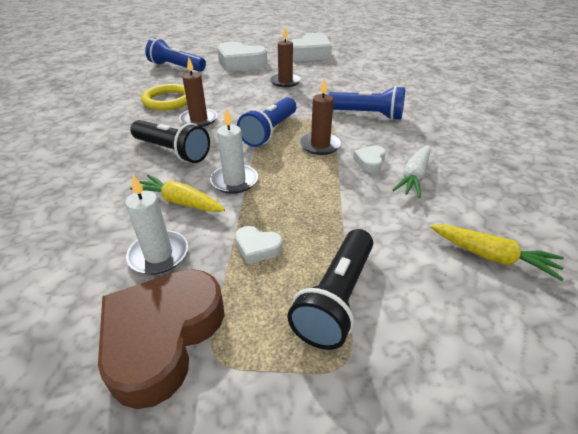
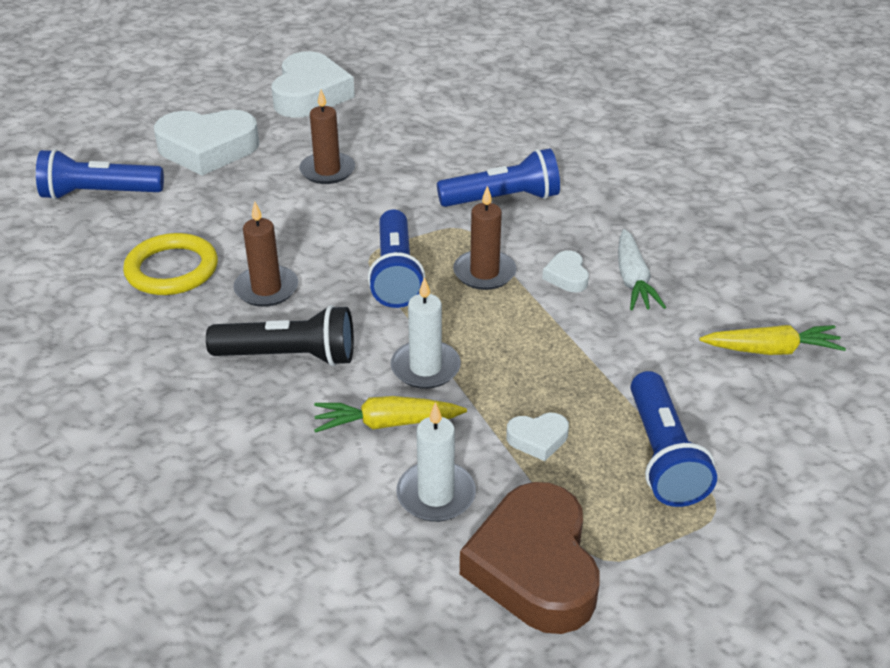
camera: 30 degrees left, 0 degrees up
black flashlight [287,229,373,350] -> blue flashlight [631,371,717,507]

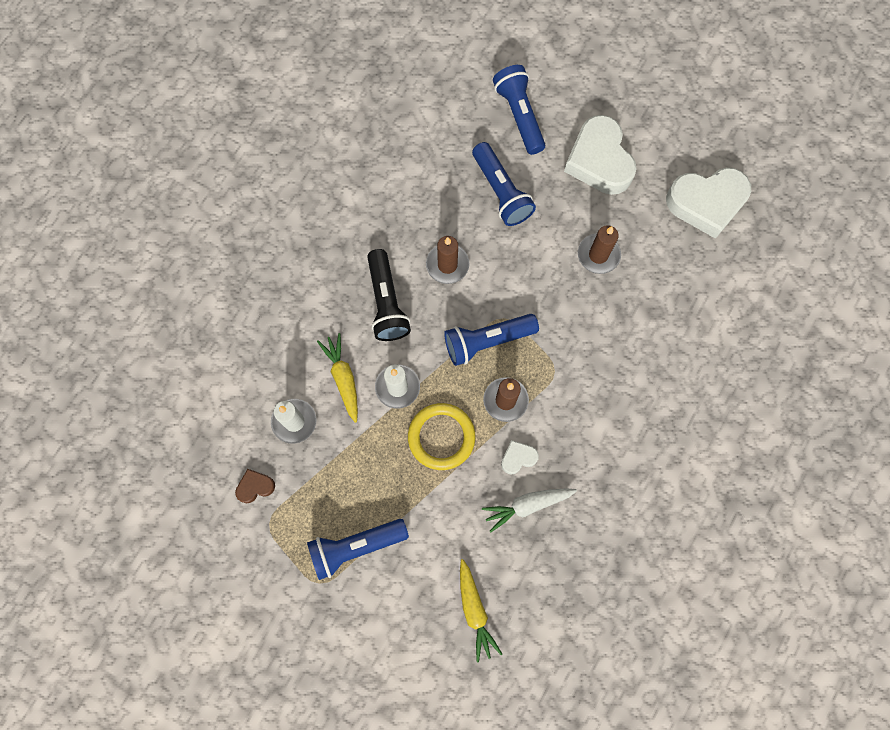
camera: 75 degrees right, 35 degrees up
yellow ring [123,233,218,295] -> yellow ring moved to [408,403,475,470]
blue flashlight [437,149,560,207] -> blue flashlight moved to [472,142,536,226]
brown heart [460,482,599,634] -> brown heart [235,469,275,503], size x0.44
white heart [506,413,569,461] -> none

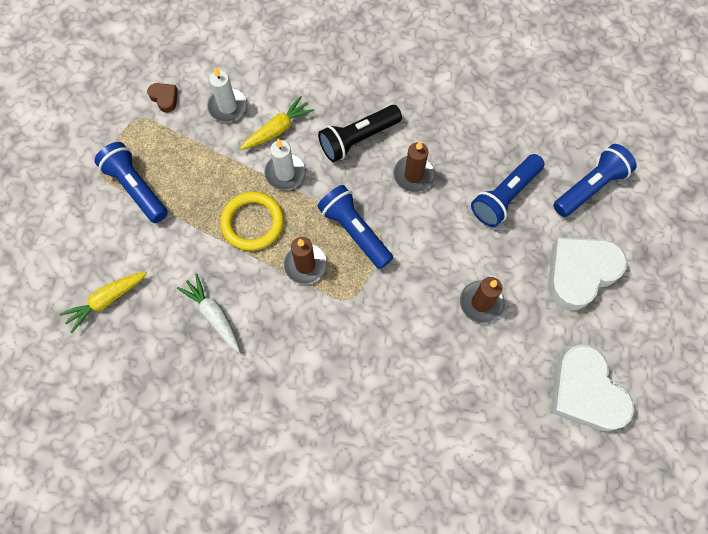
camera: 70 degrees right, 5 degrees down
white heart [501,440,539,475] -> none

